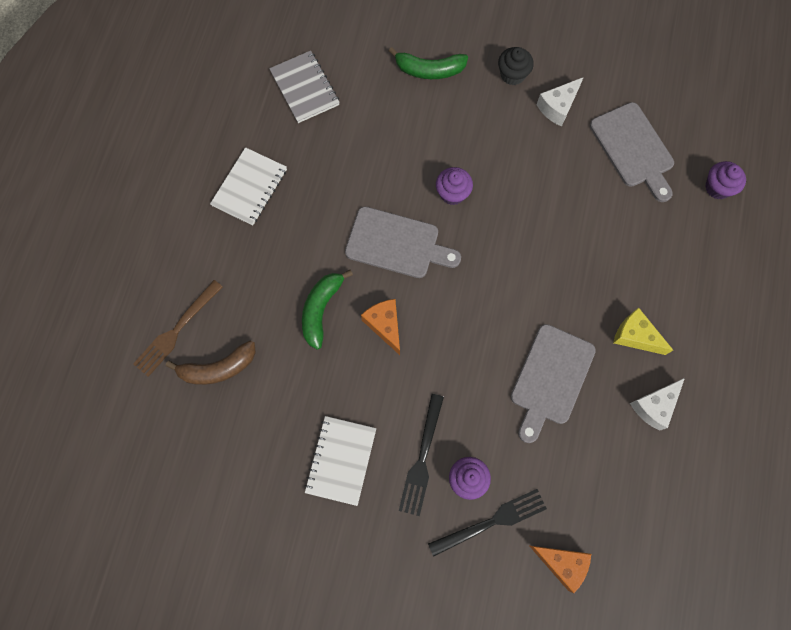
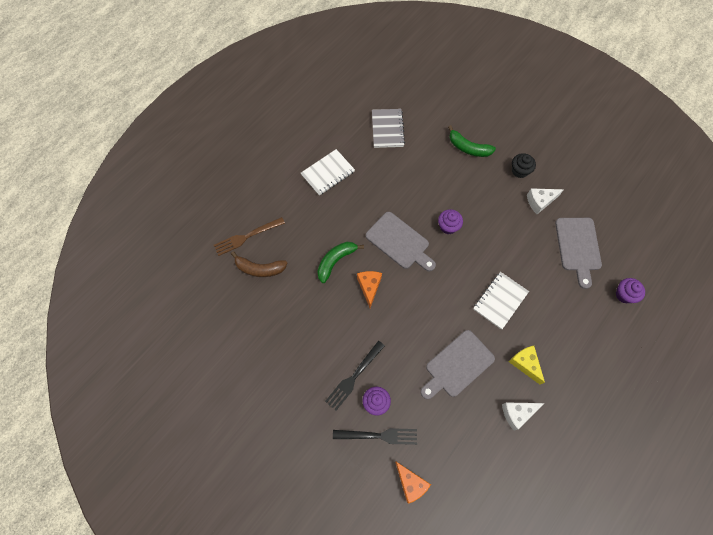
camera: 25 degrees right, 5 degrees down
white notebook [305,416,376,506] -> white notebook moved to [473,272,529,330]

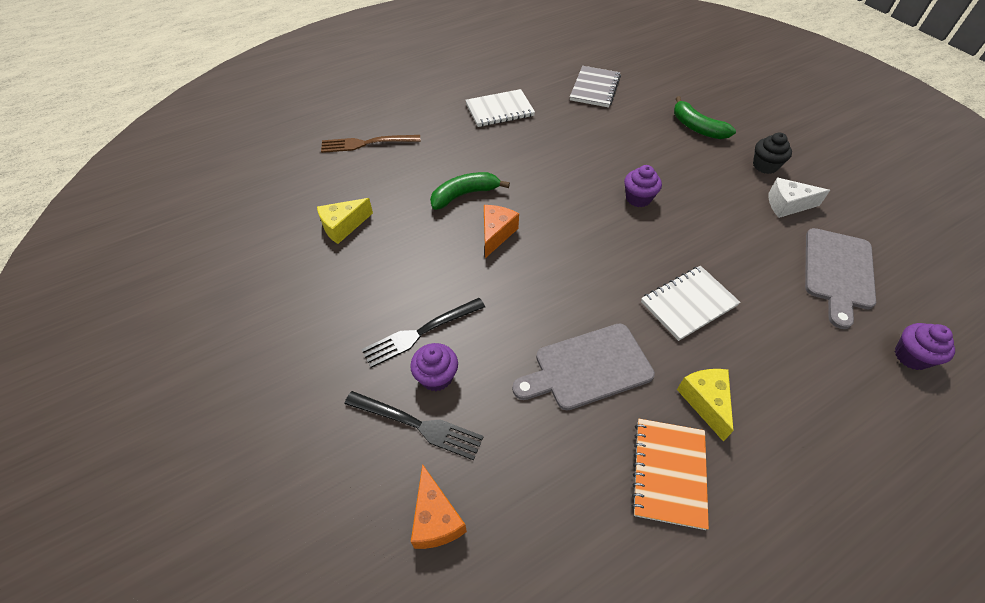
camera: 20 degrees right, 15 degrees down
brown banana [231,251,287,277] -> none
grey cutting board [366,212,436,271] -> none
white cheese [502,403,544,430] -> orange notebook [631,419,709,530]
none -> yellow cheese [317,198,373,244]

